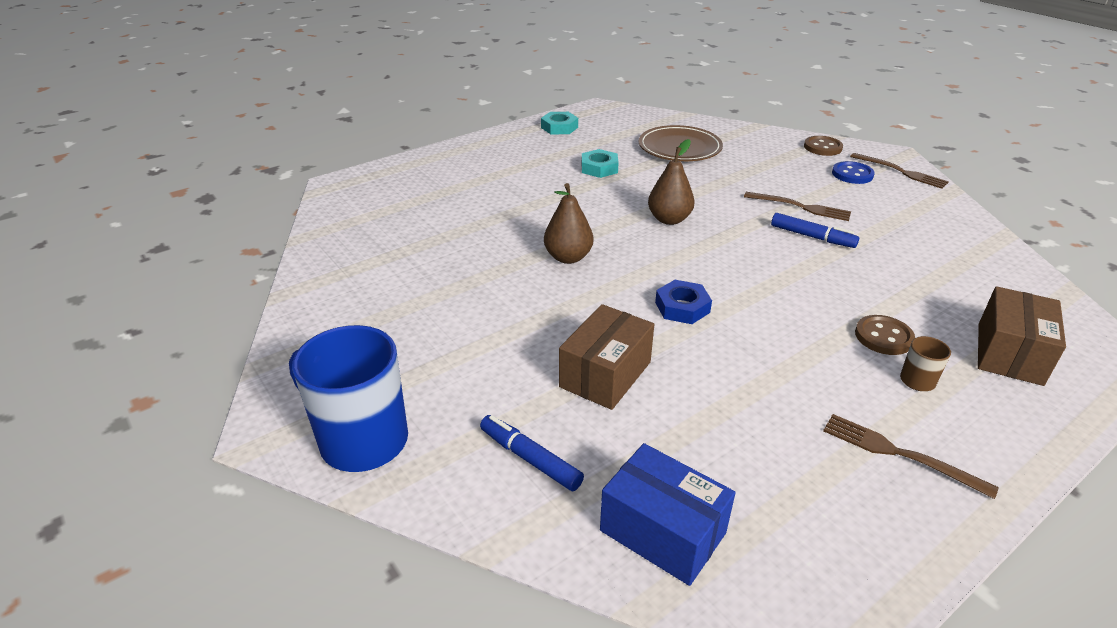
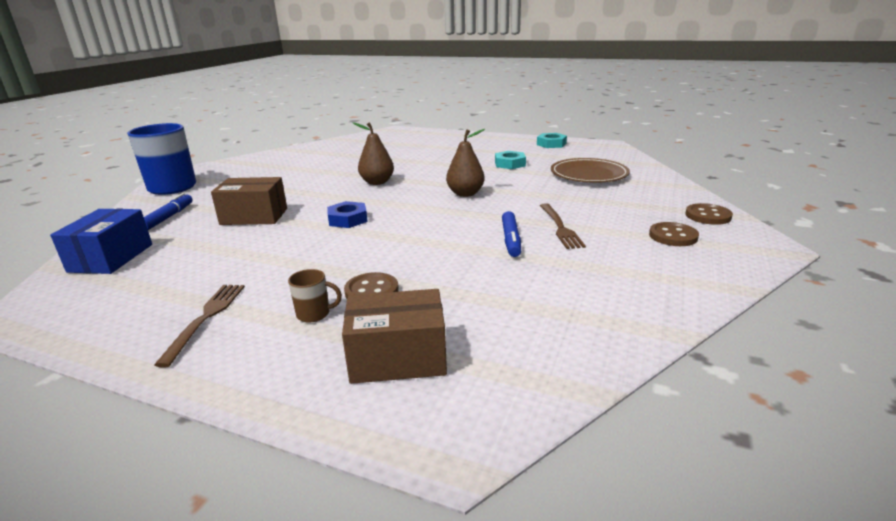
camera: 60 degrees right, 10 degrees down
blue button [832,161,875,184] -> brown button [649,222,699,246]
brown fork [850,153,949,189] -> none

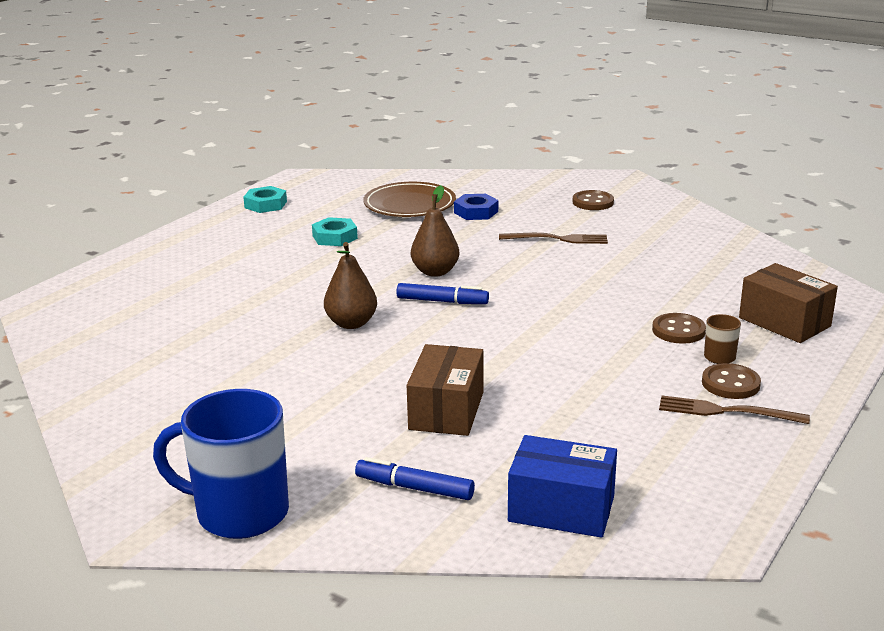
camera: 80 degrees left, 0 degrees up
blue nut [327,201,368,228] -> blue nut moved to [454,194,498,220]
brown box [342,289,447,384] -> brown box turned 45 degrees counterclockwise [739,263,838,343]
blue marker [502,211,521,257] -> blue marker moved to [396,283,489,304]
brown button [685,203,733,225] -> brown button moved to [702,363,761,399]

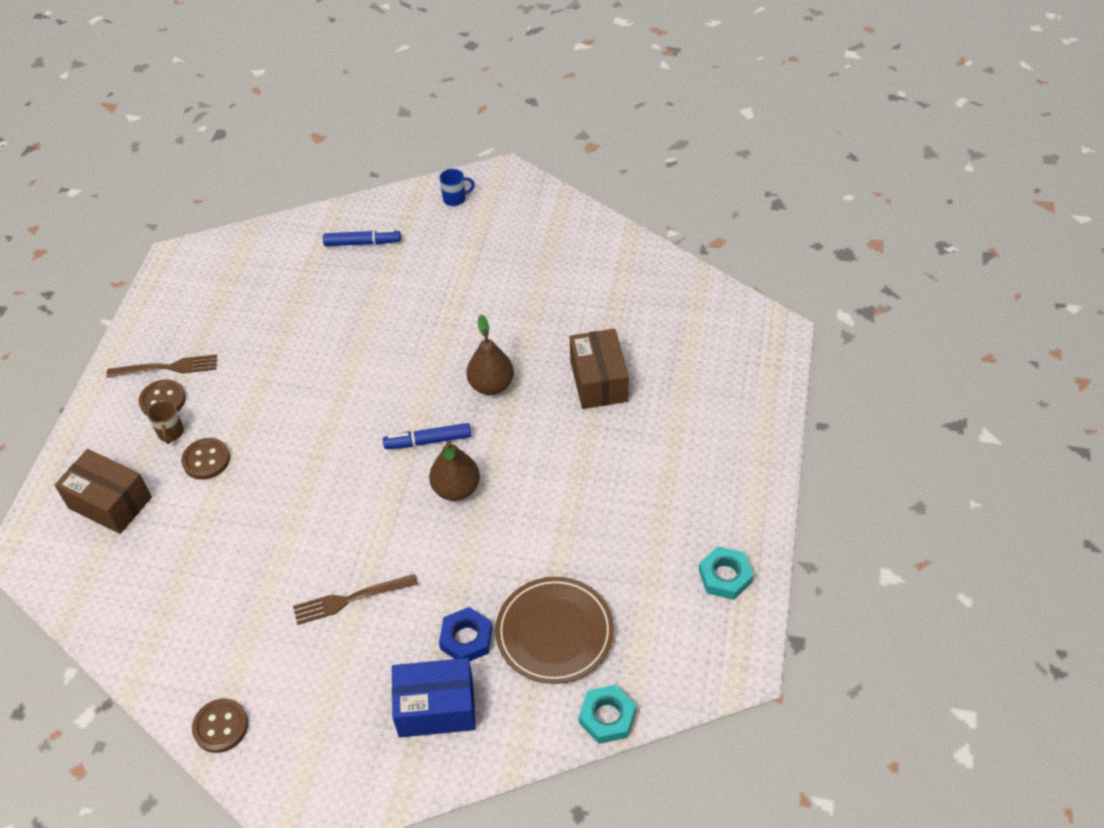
camera: 160 degrees right, 25 degrees up
blue mug [153,389,289,539] -> blue mug [439,169,475,206], size x0.42
turquoise nut [312,217,358,246] -> turquoise nut moved to [579,685,636,744]
brown box [407,344,483,436] -> brown box moved to [570,329,629,409]
blue box [508,435,617,538] -> blue box moved to [392,658,476,737]
brown button [573,190,614,210] -> brown button moved to [192,699,248,753]

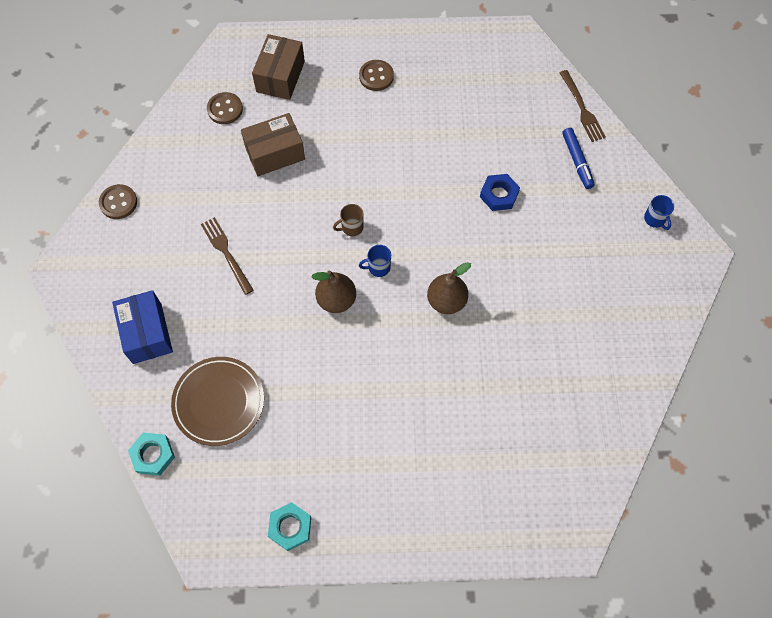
camera: 75 degrees right, 15 degrees up
brown fork [107,354,217,378] -> brown fork moved to [560,70,606,142]
brown mug [147,400,184,444] -> brown mug moved to [333,204,364,236]
brown button [181,438,230,480] -> brown button moved to [207,92,243,124]
blue marker [383,423,471,449] -> blue mug [359,245,391,277]
blue nut [439,607,492,661] -> blue nut moved to [480,174,520,211]
brown box [570,329,629,409] -> brown box moved to [241,113,305,176]

